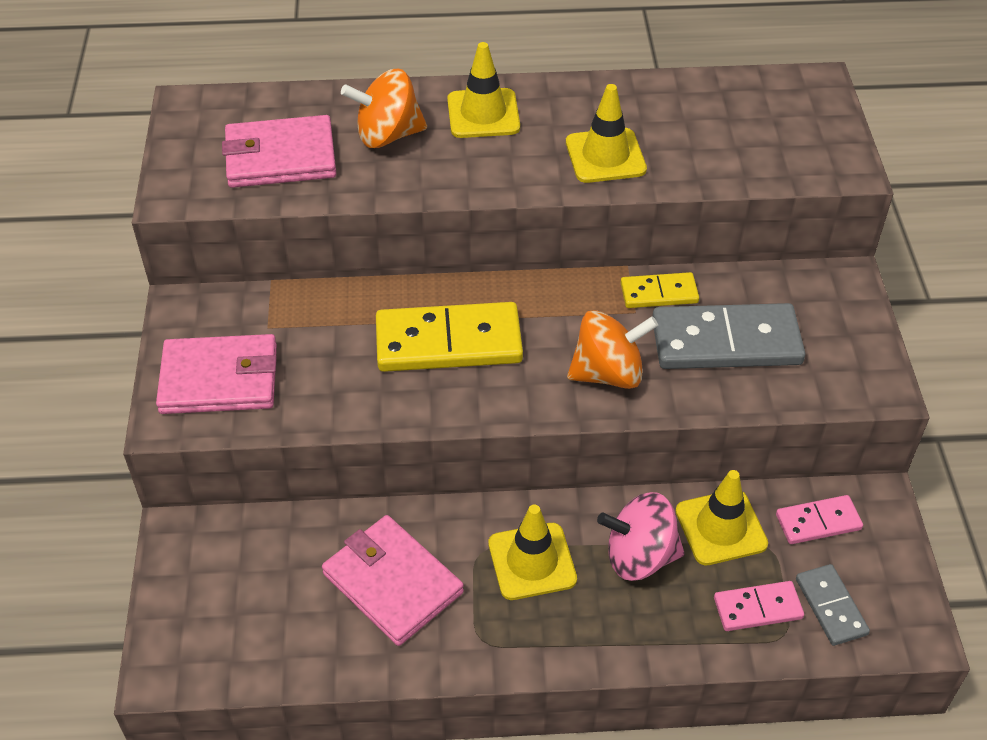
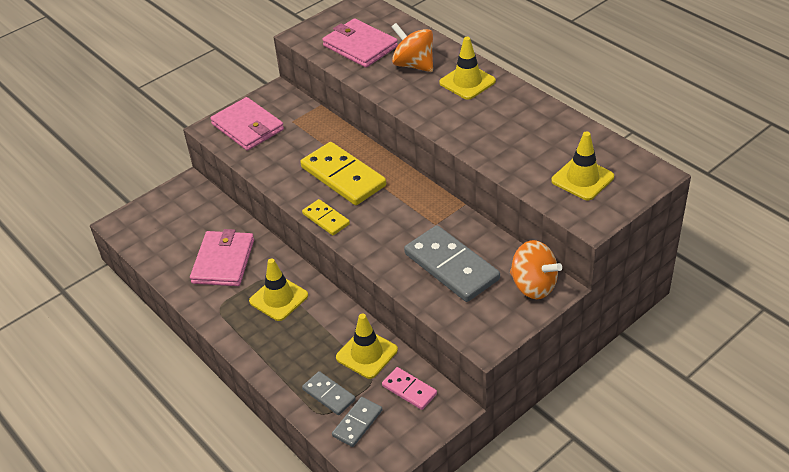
camera: 55 degrees right, 5 degrees down
yellow traffic cone [566,84,647,183] -> yellow traffic cone moved to [551,131,614,201]
orange spinning top [567,310,658,389] -> orange spinning top moved to [510,240,562,299]
pink spinning top [597,492,685,581] -> none
yellow domino [621,272,699,308] -> yellow domino moved to [302,199,350,235]
pink domino [714,581,804,631] -> grey domino [302,371,356,415]

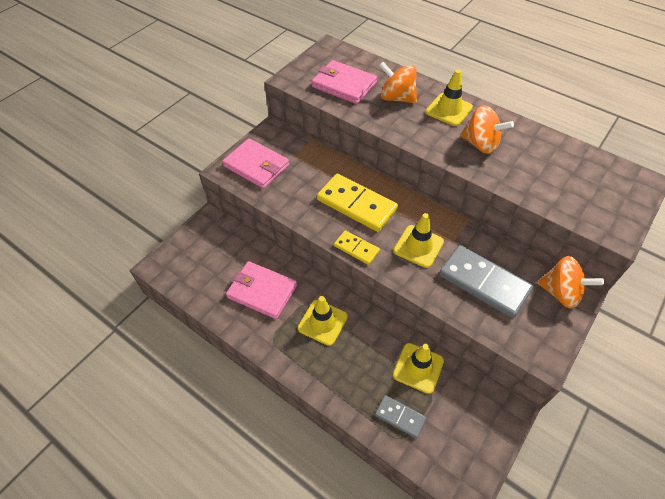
camera: 15 degrees left, 10 degrees up
pink wallet [190,229,254,286] -> pink wallet turned 60 degrees counterclockwise [226,261,297,319]
grey domino [332,397,382,447] -> none
pink domino [382,367,437,410] -> none
yellow traffic cone [551,131,614,201] -> yellow traffic cone moved to [394,213,444,268]
none -> orange spinning top [460,105,514,154]

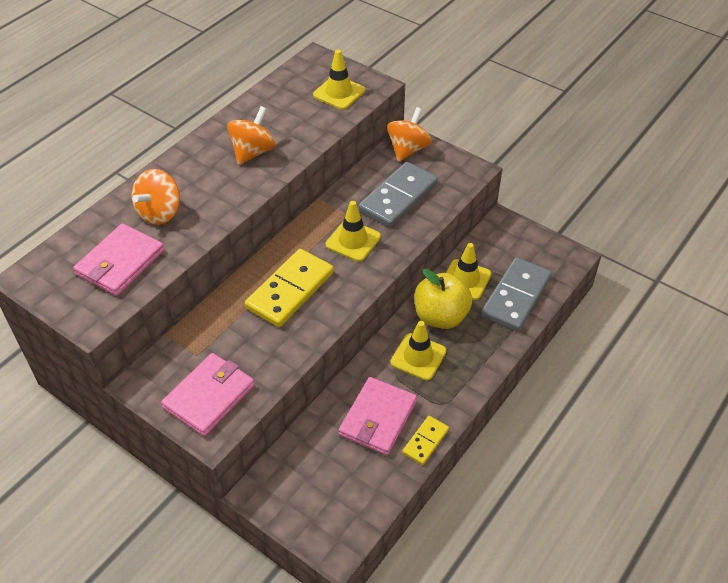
camera: 90 degrees left, 5 degrees down
yellow domino [334,230,380,265] -> yellow domino moved to [402,416,449,465]
grey domino [375,395,426,438] -> grey domino [481,257,552,332], size x1.88
yellow traffic cone [426,70,473,126] -> yellow traffic cone moved to [313,50,365,110]
none -> yellow apple [414,268,472,329]

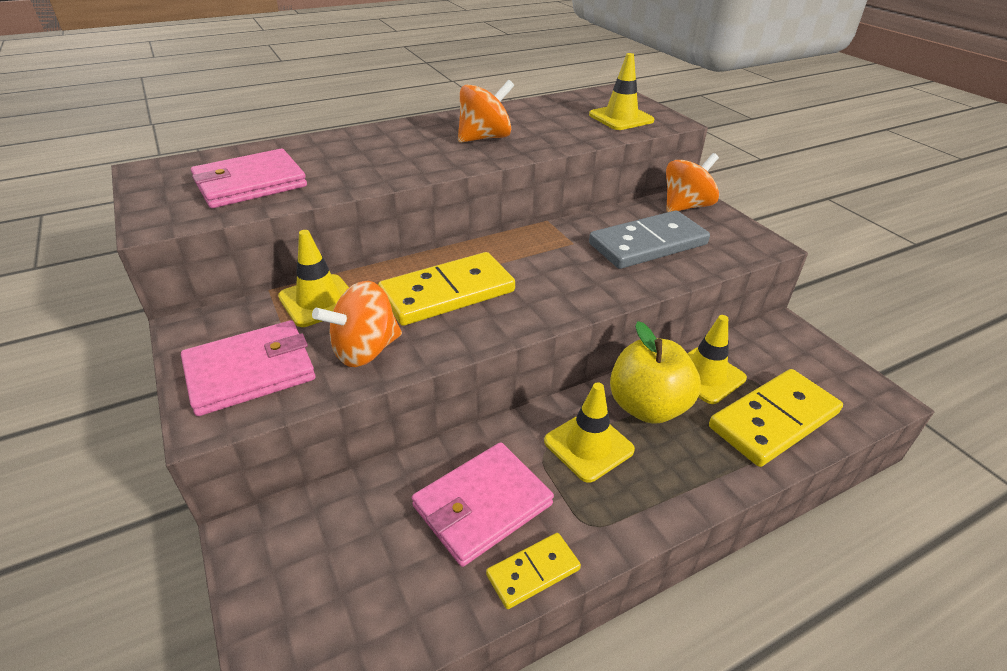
camera: 25 degrees right, 10 degrees down
orange spinning top [131,169,180,225] -> orange spinning top moved to [312,281,402,367]
yellow traffic cone [325,201,381,262] -> yellow traffic cone moved to [278,230,349,327]
grey domino [481,257,552,332] -> yellow domino [709,369,843,467]

